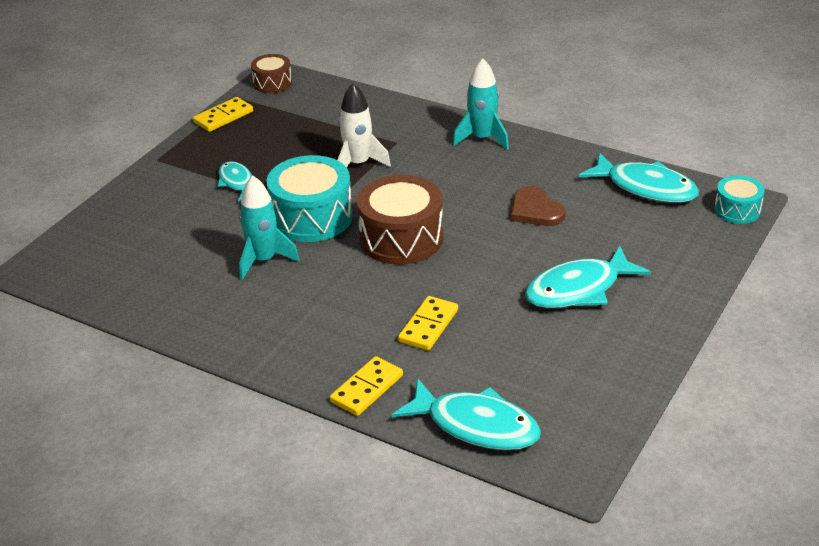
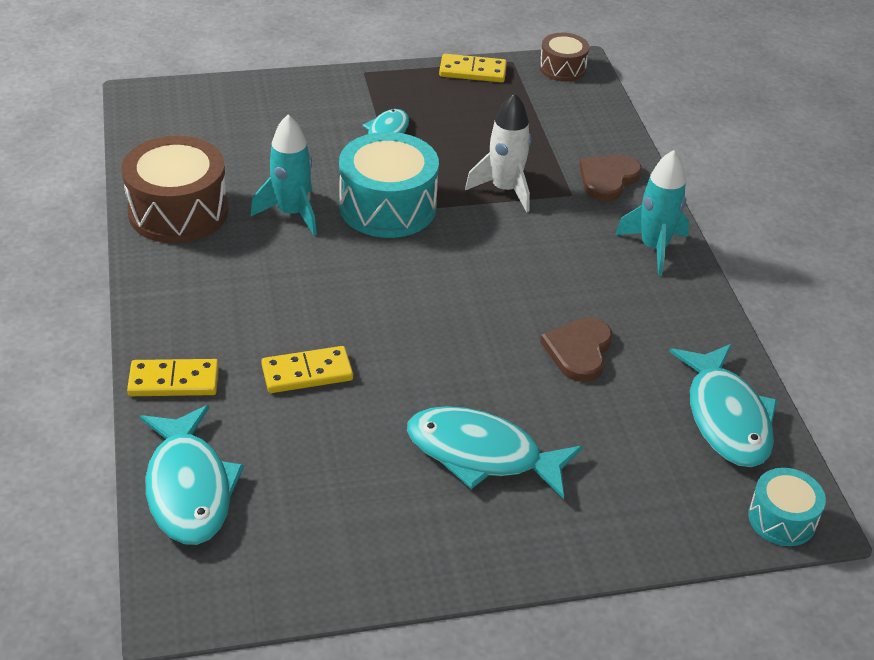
camera: 45 degrees right, 5 degrees up
brown drum [357,175,443,265] -> brown drum moved to [122,136,228,243]
none -> brown heart [579,155,642,201]

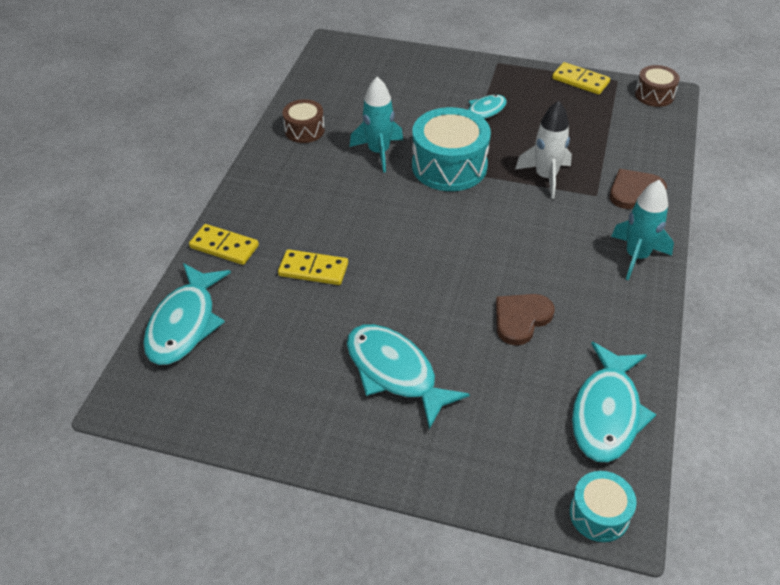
camera: 30 degrees right, 5 degrees up
brown drum [122,136,228,243] -> brown drum [283,99,325,143], size x0.55

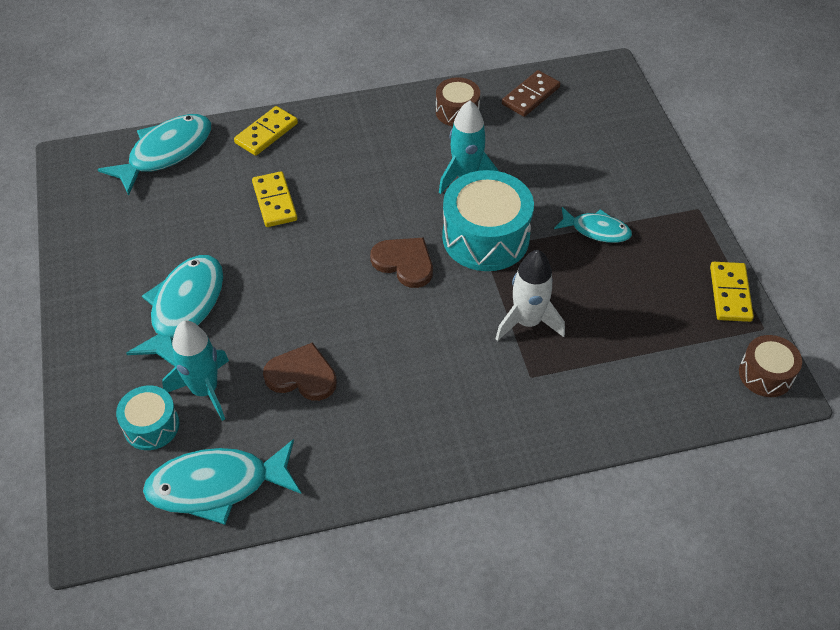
camera: 60 degrees right, 5 degrees up
turquoise fish [143,263,231,365] -> turquoise fish turned 150 degrees clockwise [97,114,211,196]
yellow domino [189,224,259,265] -> yellow domino turned 45 degrees clockwise [234,106,298,156]
turquoise drum [570,471,637,542] -> turquoise drum moved to [116,385,180,450]
brown heart [610,169,667,209] -> brown heart moved to [370,237,433,288]
turquoise rocket [611,180,674,280] -> turquoise rocket moved to [162,320,229,421]
none -> brown domino [502,70,560,117]

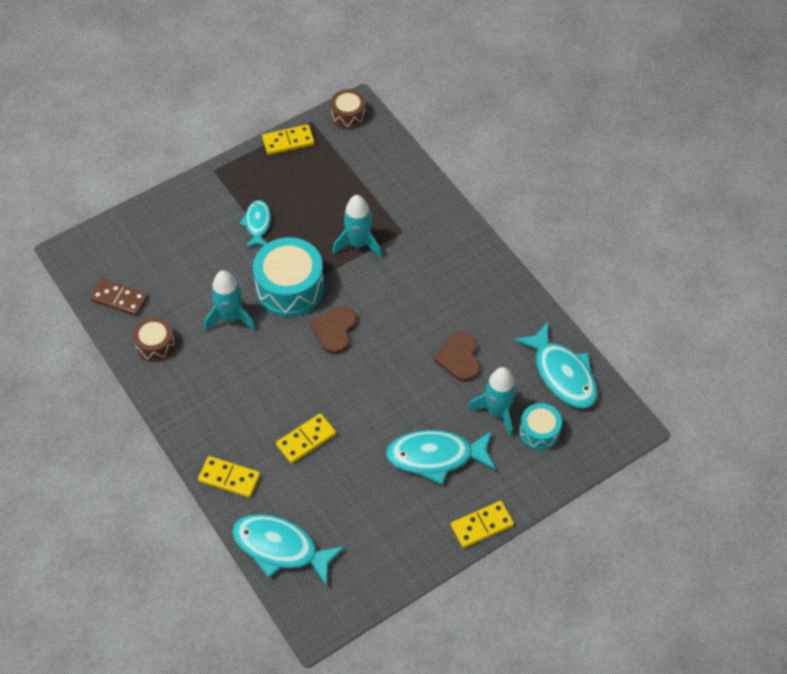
camera: 110 degrees left, 5 degrees up
white rocket [496,250,565,341] -> turquoise rocket [332,195,382,258]
none -> yellow domino [451,501,514,548]

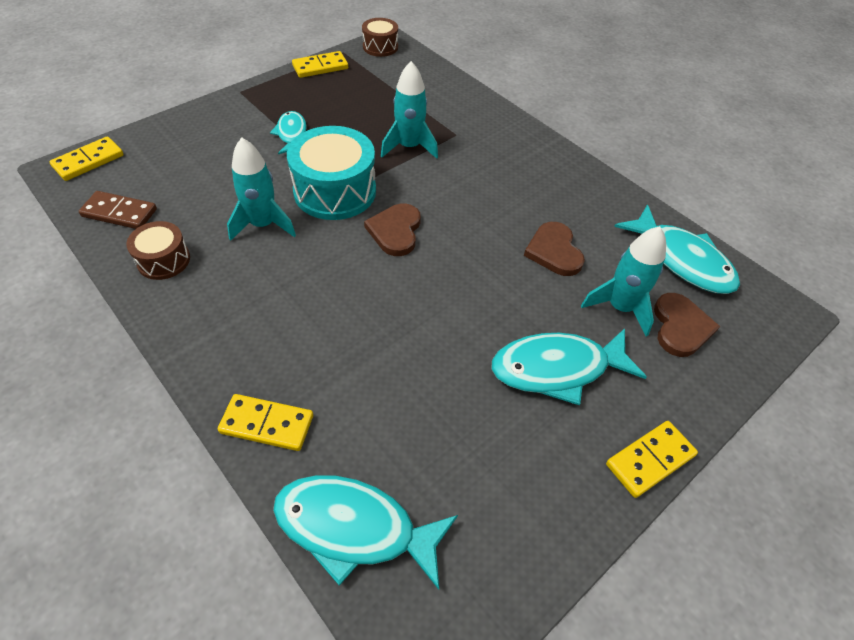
camera: 10 degrees left, 5 degrees down
yellow domino [276,413,336,464] -> yellow domino moved to [49,137,124,181]
turquoise drum [519,403,562,450] -> brown heart [654,293,720,357]

